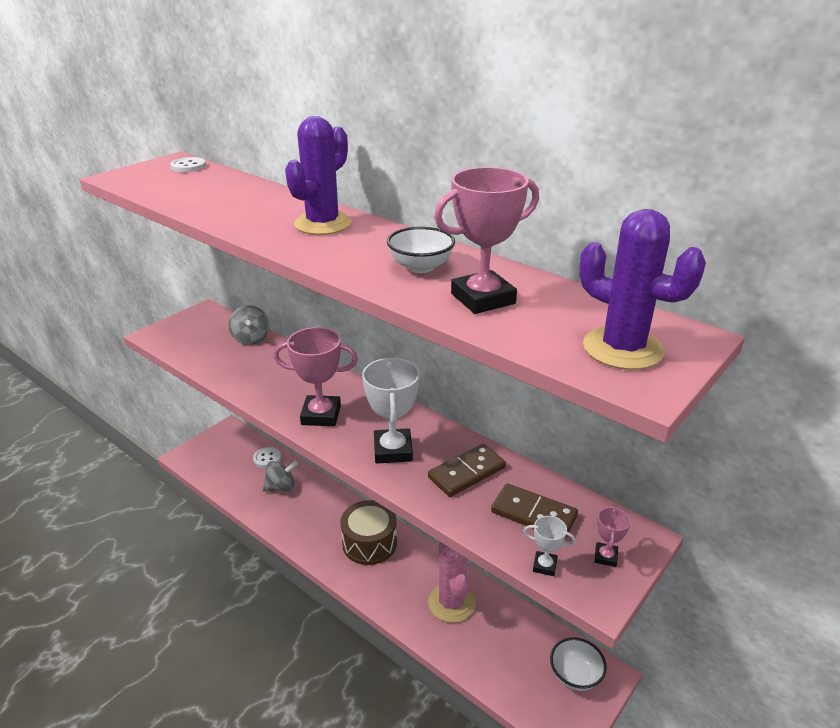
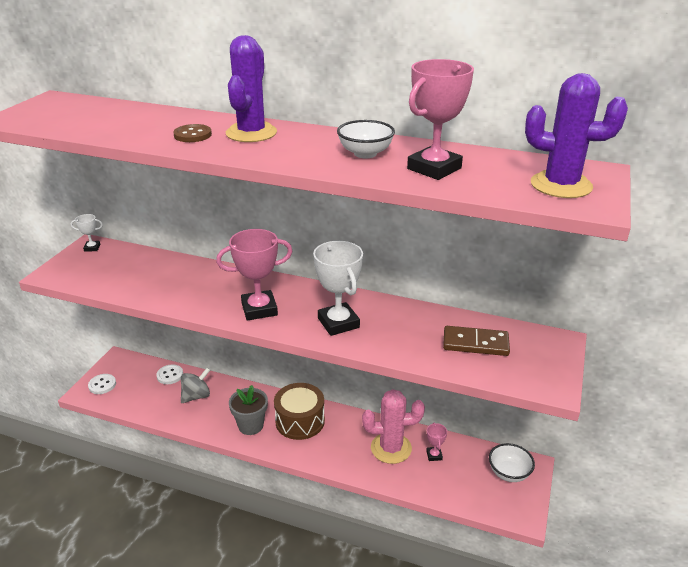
camera: 20 degrees left, 0 degrees up
white button [170,157,206,172] -> white button moved to [88,374,116,394]
grey spinning top [229,305,269,345] -> none
brown domino [428,444,506,497] -> none
pink cactus [428,542,476,623] -> pink cactus turned 60 degrees counterclockwise [362,389,425,464]
white trophy [523,516,576,576] -> white trophy moved to [71,214,103,252]
pink trophy [595,506,631,567] -> pink trophy moved to [426,422,447,461]
none -> brown button [173,124,212,142]
none -> grey flower pot [229,385,268,435]

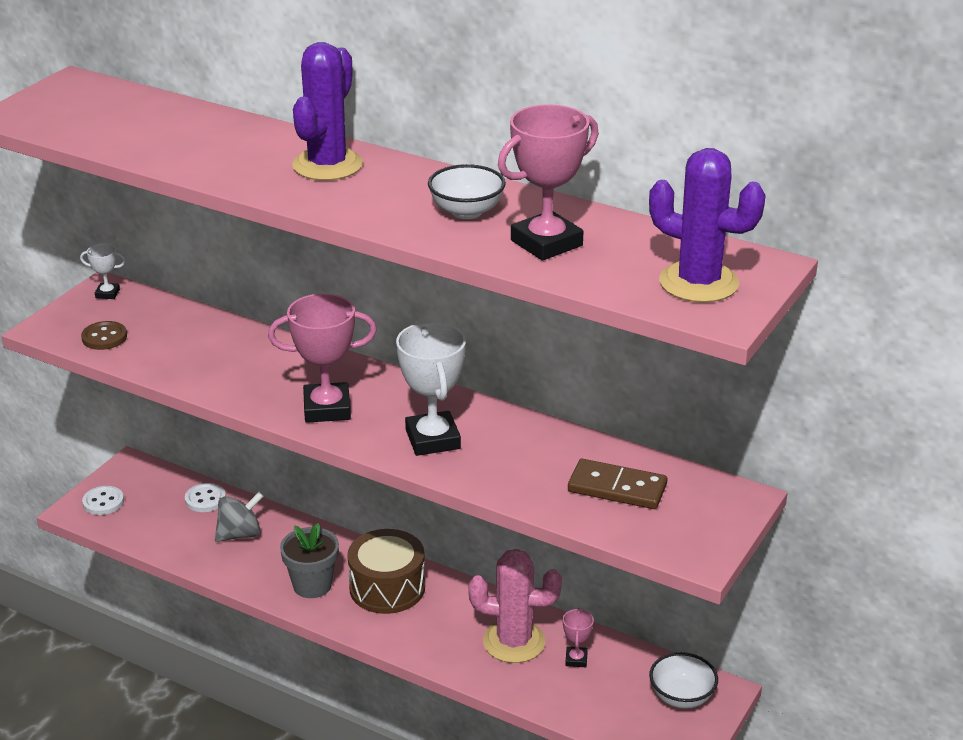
camera: 10 degrees right, 0 degrees up
brown button [173,124,212,142] -> brown button moved to [81,321,127,350]

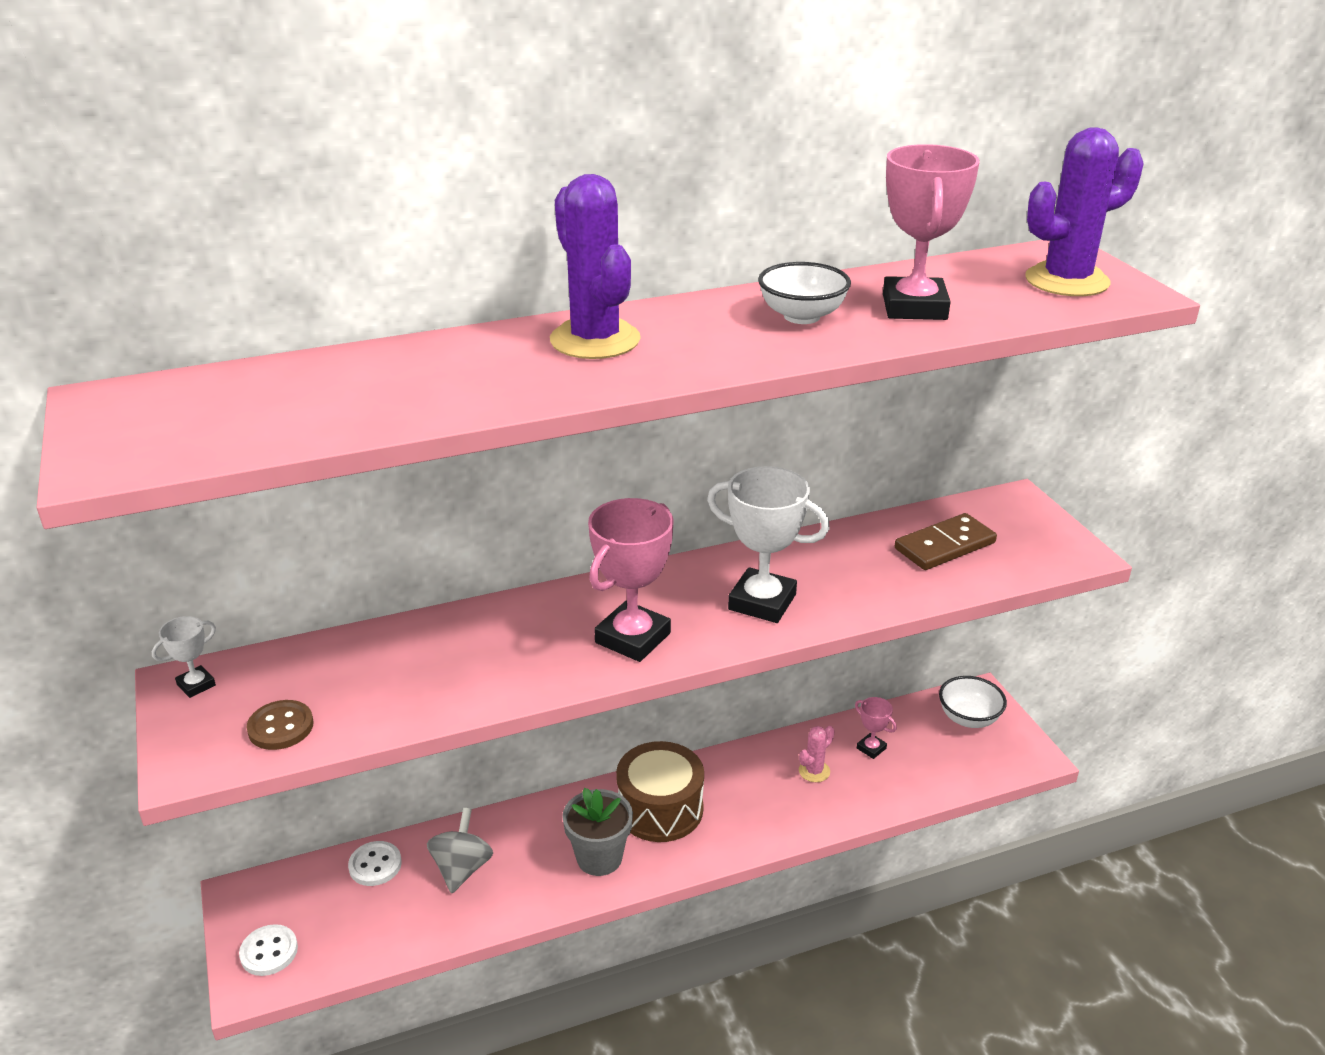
camera: 50 degrees left, 0 degrees up
pink cactus [468,549,562,663] -> pink cactus [799,726,835,782], size x0.48

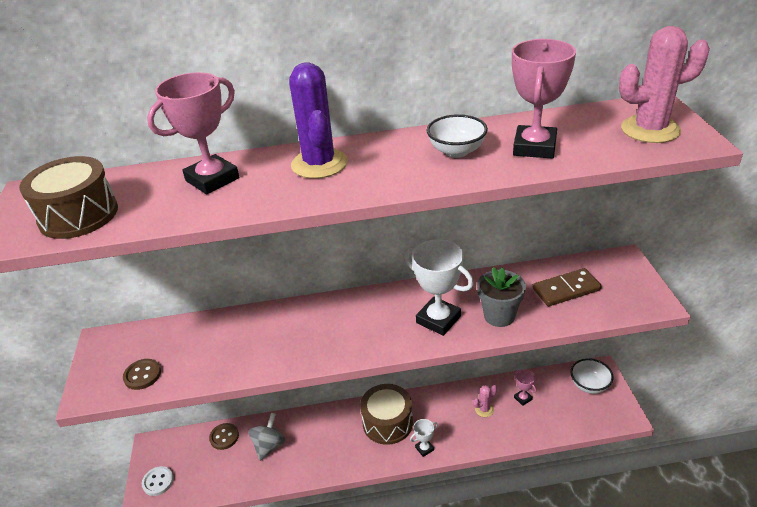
camera: 15 degrees right, 5 degrees up
white trophy [152,616,216,698] -> white trophy moved to [410,419,438,457]
white button [348,841,402,886] -> brown button [209,423,239,450]
grey flower pot [562,787,633,876] -> grey flower pot moved to [477,267,526,327]
pink trophy [588,498,674,662] -> pink trophy moved to [147,72,239,194]
purple cactus [1025,127,1144,296] -> pink cactus [619,26,710,143]
none -> brown drum [19,156,118,239]

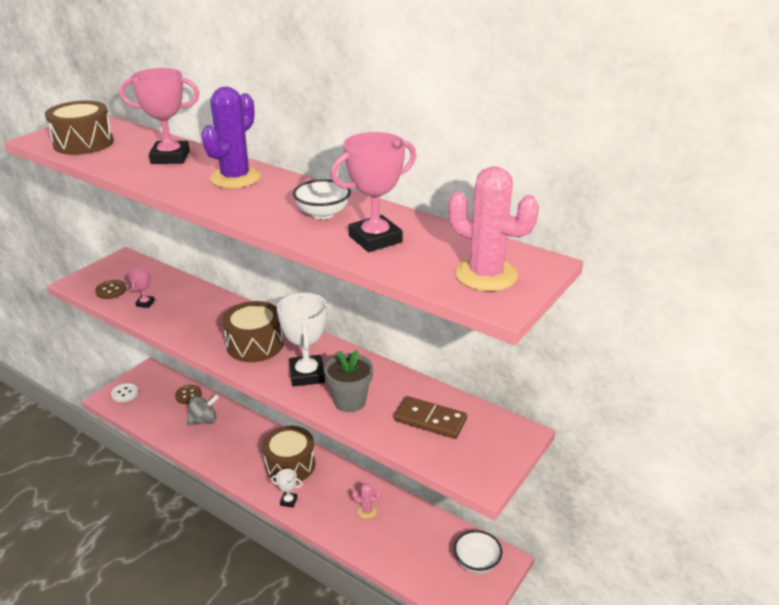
camera: 40 degrees right, 5 degrees down
pink trophy [514,369,536,406] -> pink trophy moved to [128,268,155,308]
none -> brown drum [222,301,284,362]

